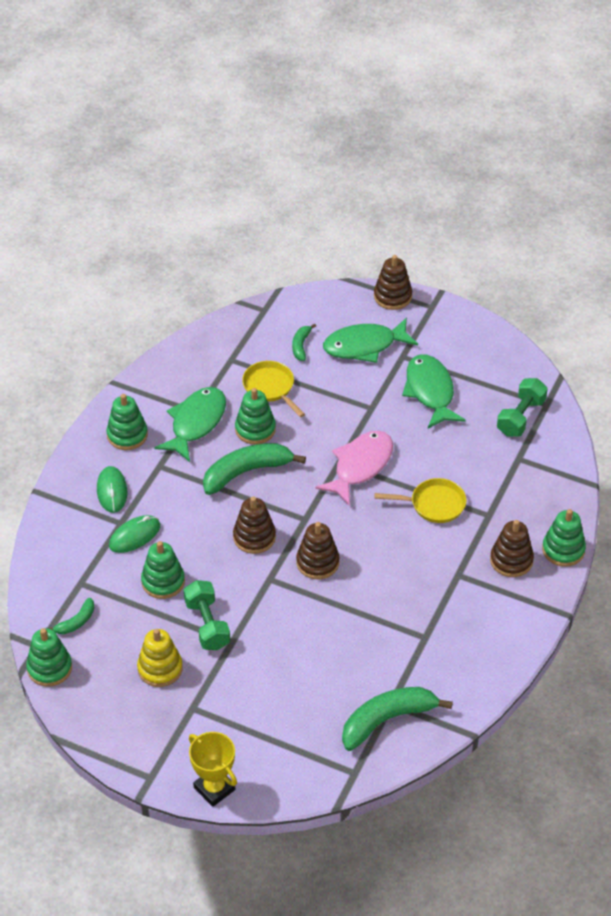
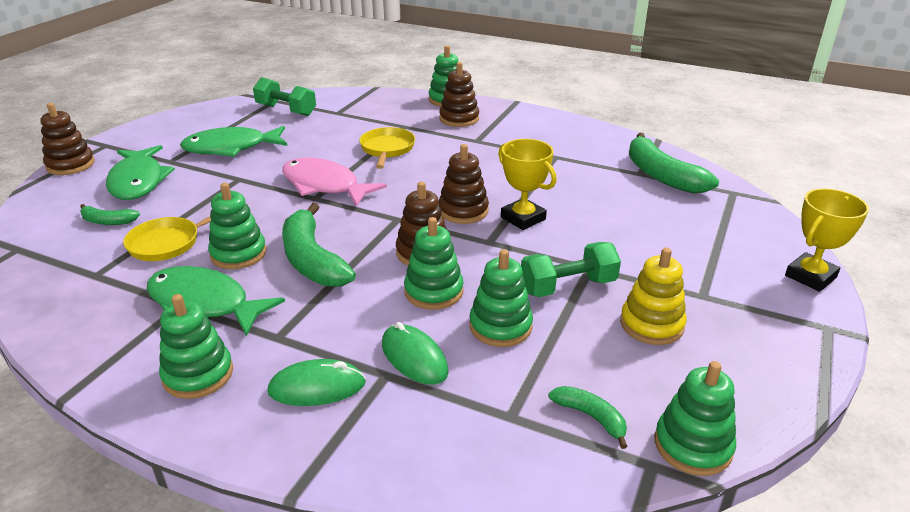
camera: 90 degrees left, 15 degrees down
none -> green stacking toy [404,217,464,310]
none -> yellow trophy [498,139,557,230]

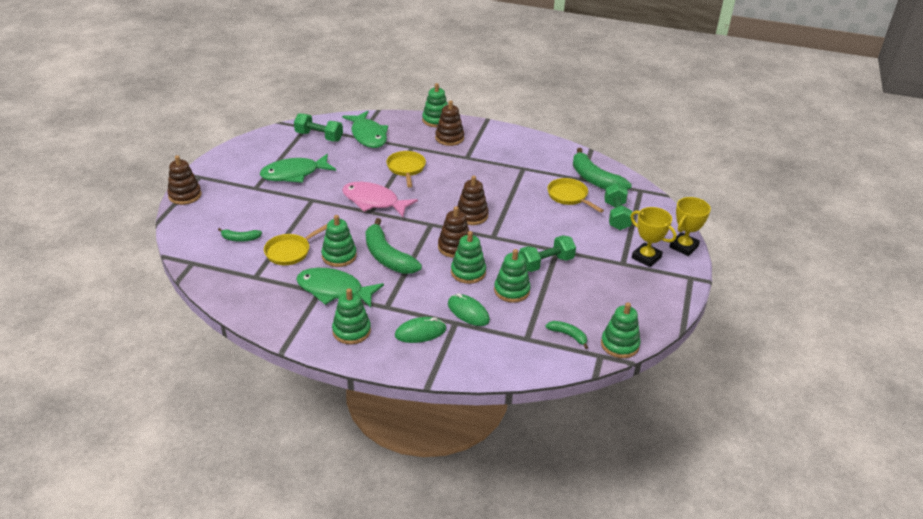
camera: 10 degrees left, 5 degrees up
green fish [106,145,175,200] -> green fish moved to [342,111,388,148]
yellow trophy [498,139,557,230] -> yellow trophy moved to [630,207,676,267]
yellow stacking toy [620,248,687,345] -> none
none -> yellow pan [547,178,604,213]
none -> green dumbbell [604,183,632,230]

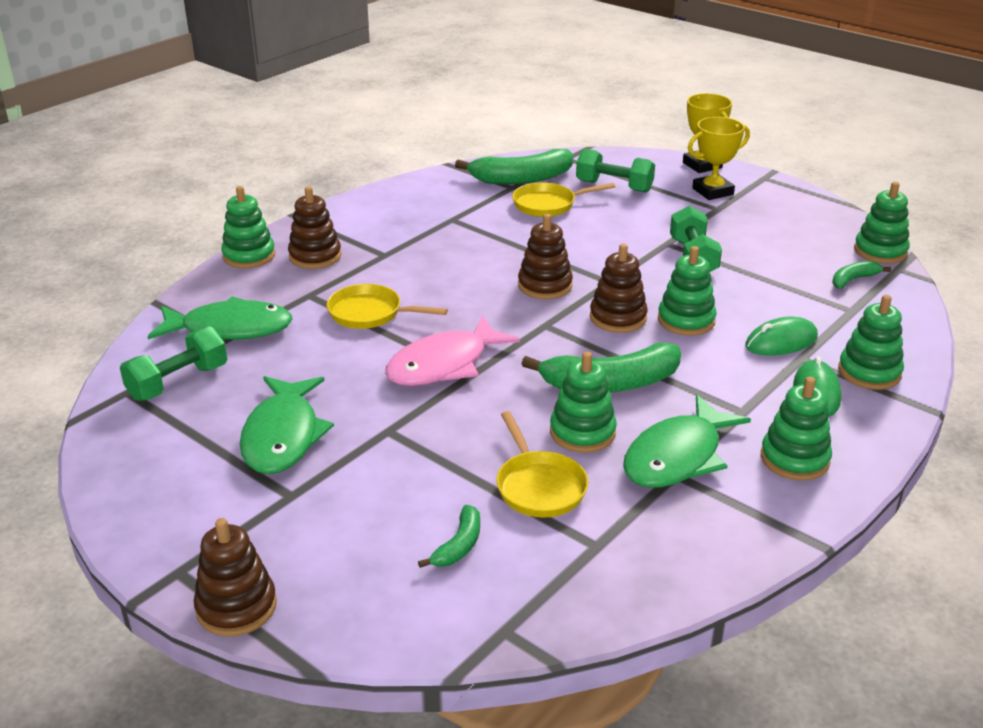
camera: 65 degrees left, 5 degrees down
green stacking toy [494,249,531,303] -> green stacking toy moved to [838,295,904,390]

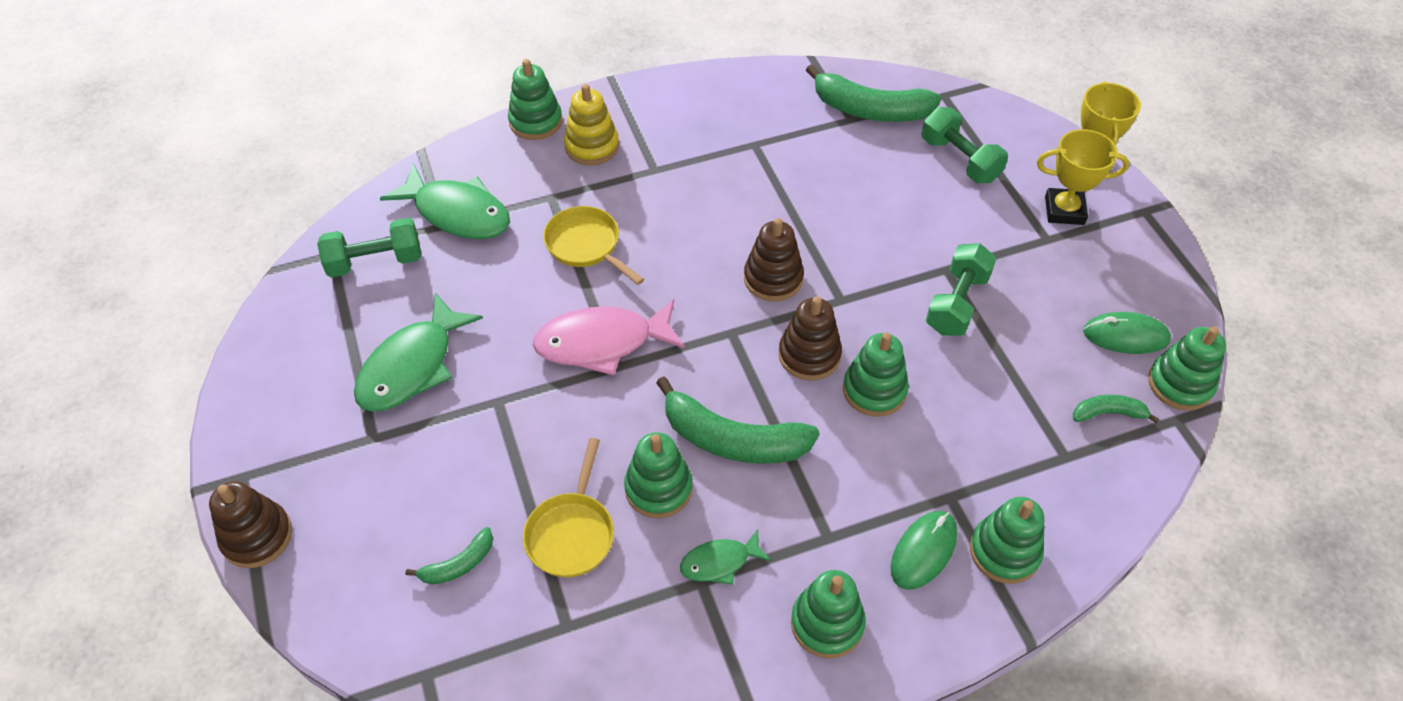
camera: 30 degrees right, 20 degrees up
brown stacking toy [288,186,341,269] -> yellow stacking toy [564,84,619,165]
yellow pan [512,183,615,217] -> none
green fish [623,394,751,488] -> green fish [680,529,771,585], size x0.53
green mouse [745,317,818,356] -> green mouse moved to [1083,312,1171,354]

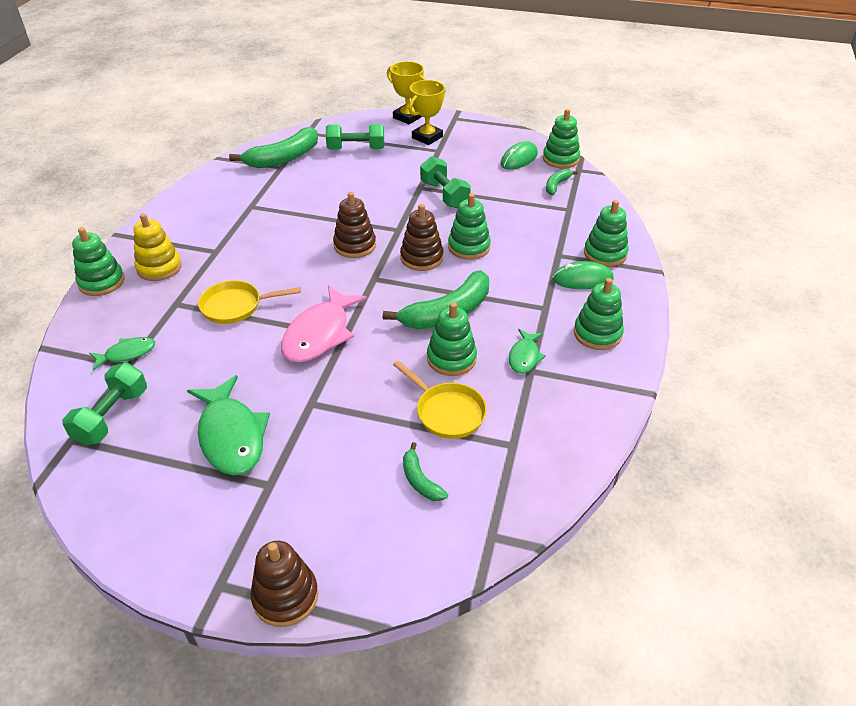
camera: 55 degrees left, 10 degrees down
green fish [380,164,510,239] -> green fish [89,337,155,371], size x0.53
green banana [405,527,493,585] -> green banana turned 150 degrees clockwise [403,442,448,501]
green mouse [891,511,957,589] -> green mouse turned 75 degrees counterclockwise [552,261,613,289]

